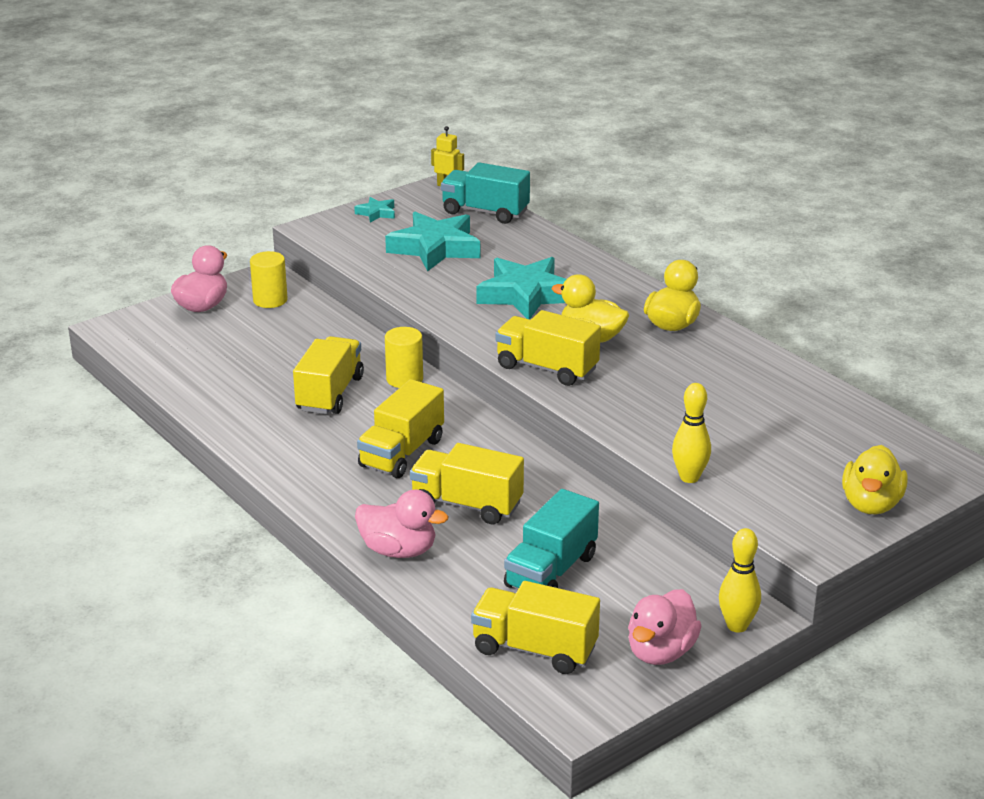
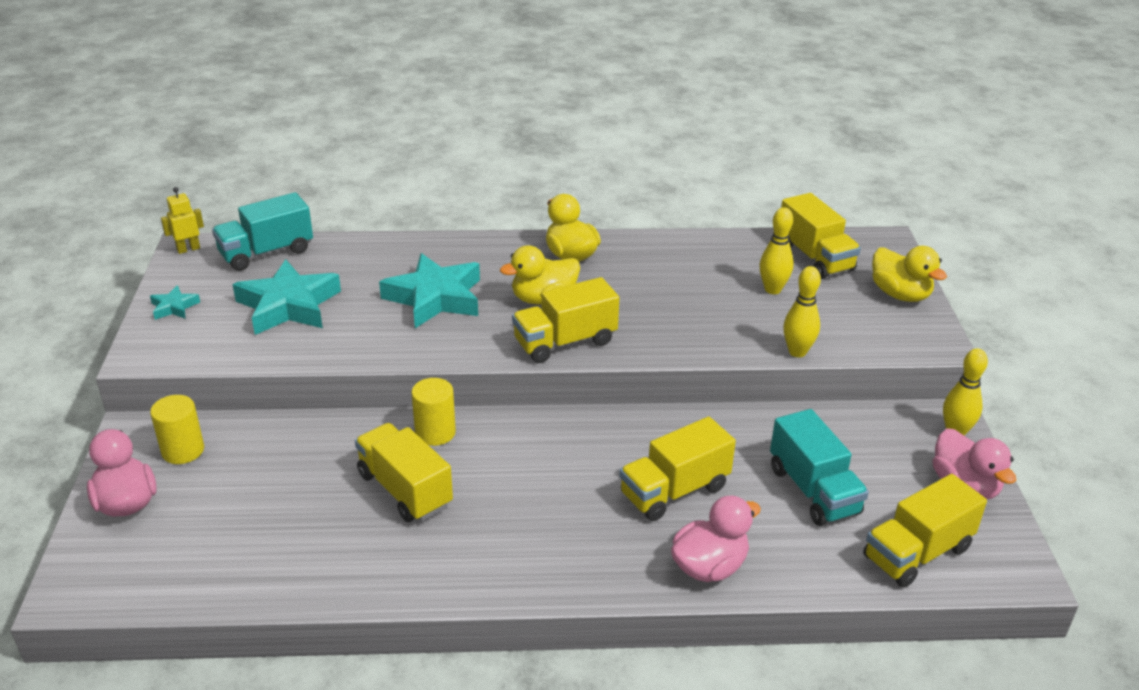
camera: 55 degrees left, 5 degrees up
yellow truck [357,379,444,478] -> yellow truck moved to [781,193,861,279]
none -> yellow bowling pin [760,207,793,294]

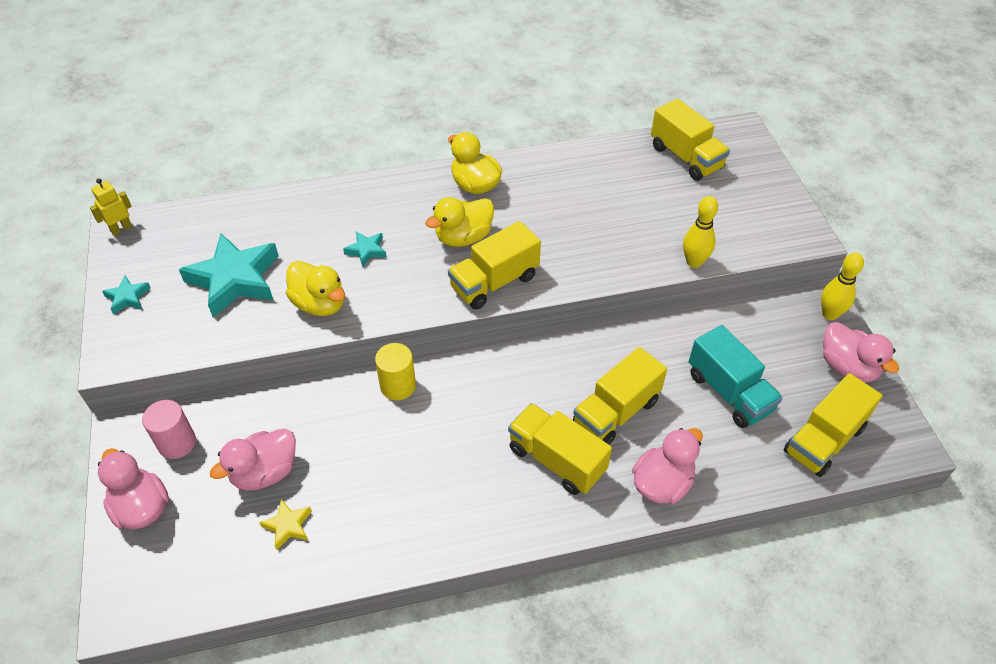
camera: 10 degrees left, 15 degrees up
yellow cylinder [150,395,204,464] -> pink cylinder [142,400,196,459]
turquoise truck [212,192,313,271] -> none
yellow truck [355,423,453,522] -> yellow truck moved to [508,403,612,495]
turquoise star [379,253,480,328] -> turquoise star [343,231,387,267], size x0.46
yellow bowling pin [760,207,793,294] -> none
yellow duck [872,246,947,302] -> yellow duck moved to [286,261,345,316]
none -> pink duck [210,429,296,491]
none -> yellow star [259,499,312,550]

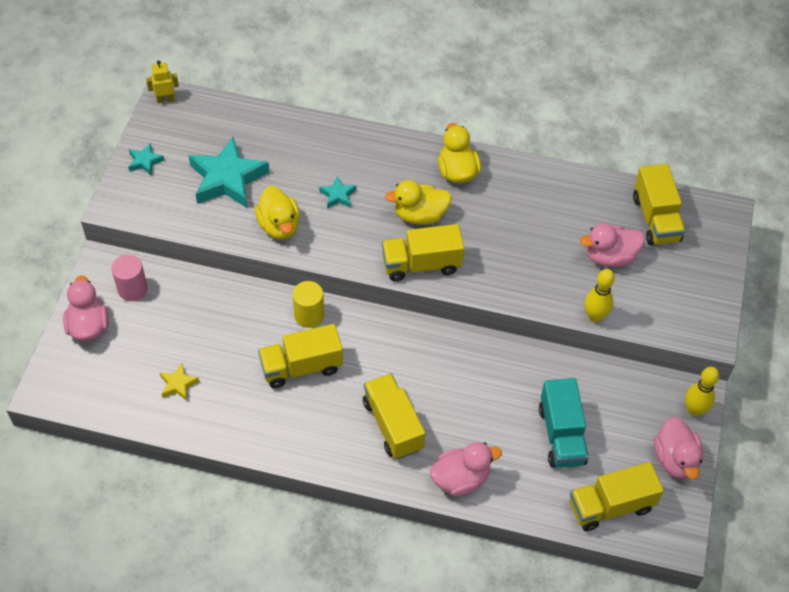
camera: 25 degrees right, 5 degrees up
pink duck [210,429,296,491] -> pink duck moved to [580,223,645,267]
yellow truck [573,347,667,444] -> yellow truck moved to [258,324,343,388]

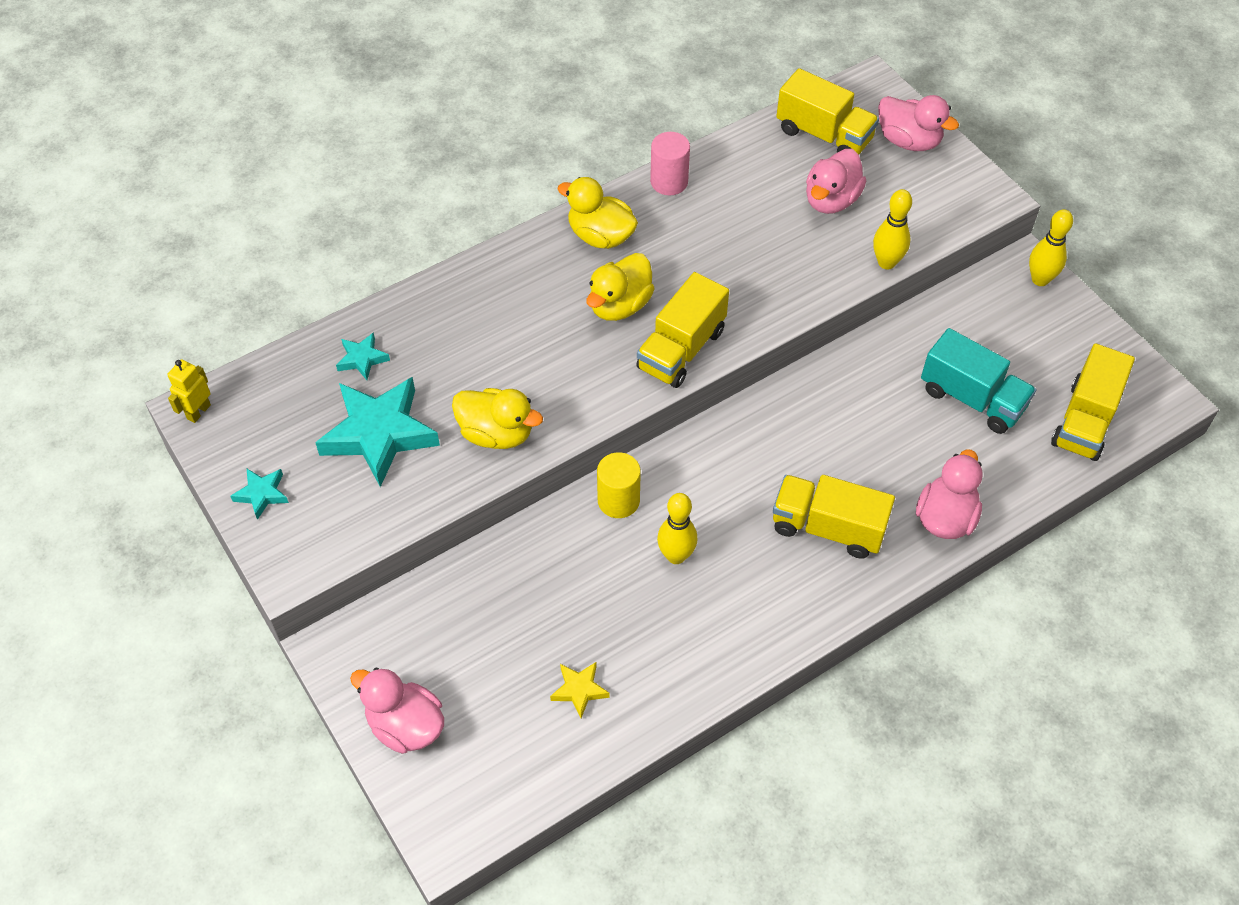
camera: 45 degrees left, 0 degrees up
pink cylinder [111,255,148,301] -> pink cylinder moved to [650,132,690,195]
yellow truck [258,324,343,388] -> yellow bowling pin [657,493,698,564]
turquoise star [319,176,356,209] -> turquoise star moved to [336,332,390,380]
pink duck [654,417,703,479] -> pink duck moved to [878,95,959,151]

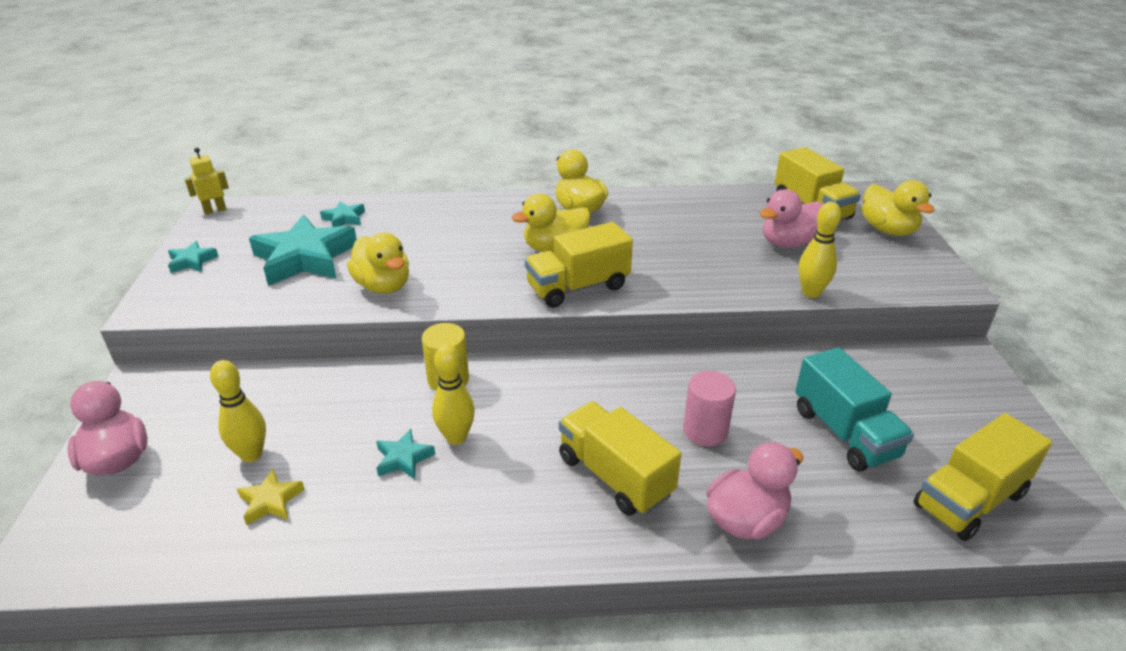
camera: 30 degrees right, 20 degrees down
pink cylinder [650,132,690,195] -> pink cylinder moved to [683,371,736,446]
pink duck [878,95,959,151] -> yellow duck [862,180,935,236]
yellow bowling pin [1029,209,1073,286] -> yellow bowling pin moved to [210,360,266,462]
none -> turquoise star [376,429,435,479]

